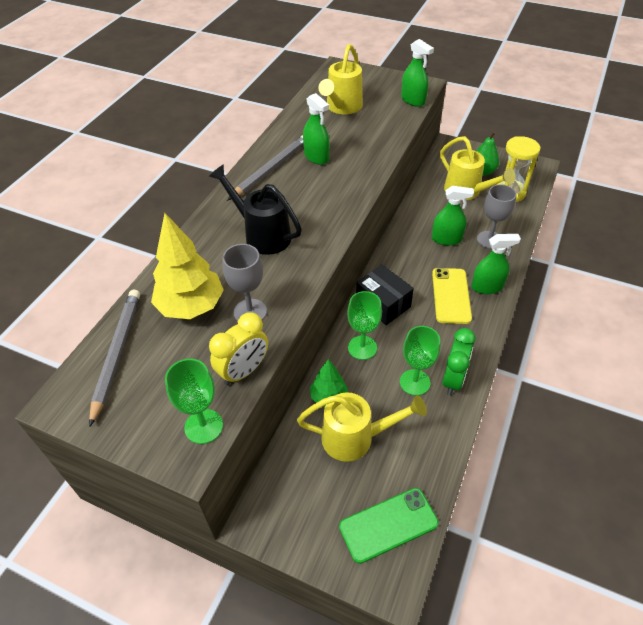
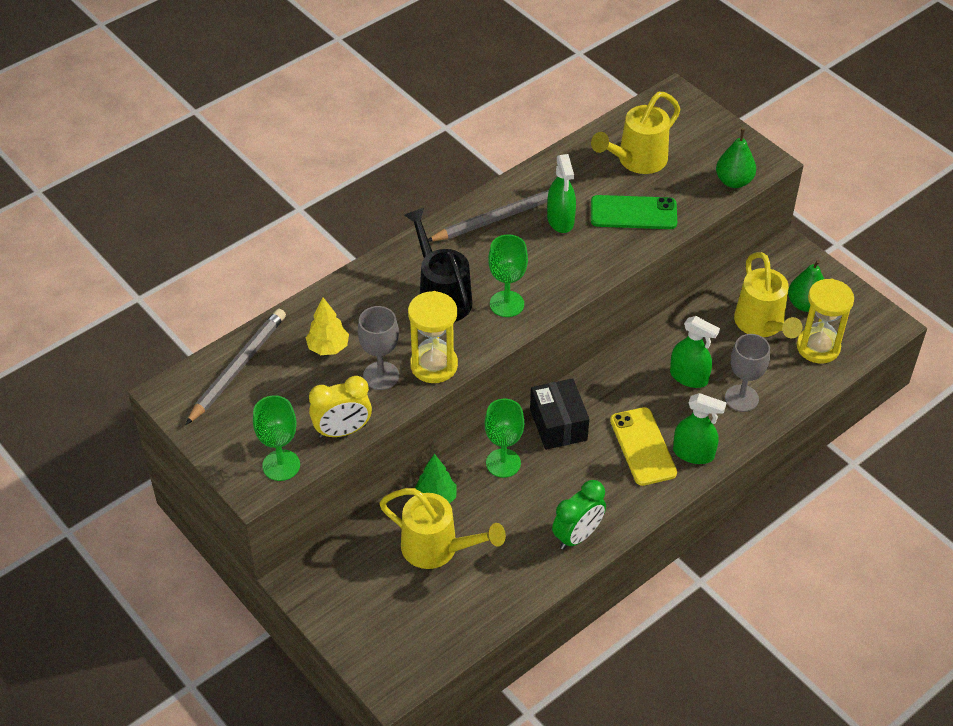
camera: 25 degrees right, 0 degrees up
yellow tree [151,213,224,319] -> yellow tree [306,297,349,355], size x0.57
green phone [339,488,438,564] -> green phone moved to [591,195,677,229]
green goblet [400,326,440,396] -> green goblet moved to [488,234,528,317]
green spray bottle [401,39,434,107] -> green pear [716,129,756,188]
yellow phone [432,268,472,324] -> yellow phone turned 45 degrees counterclockwise [610,407,677,486]
none -> yellow hourglass [408,291,458,383]

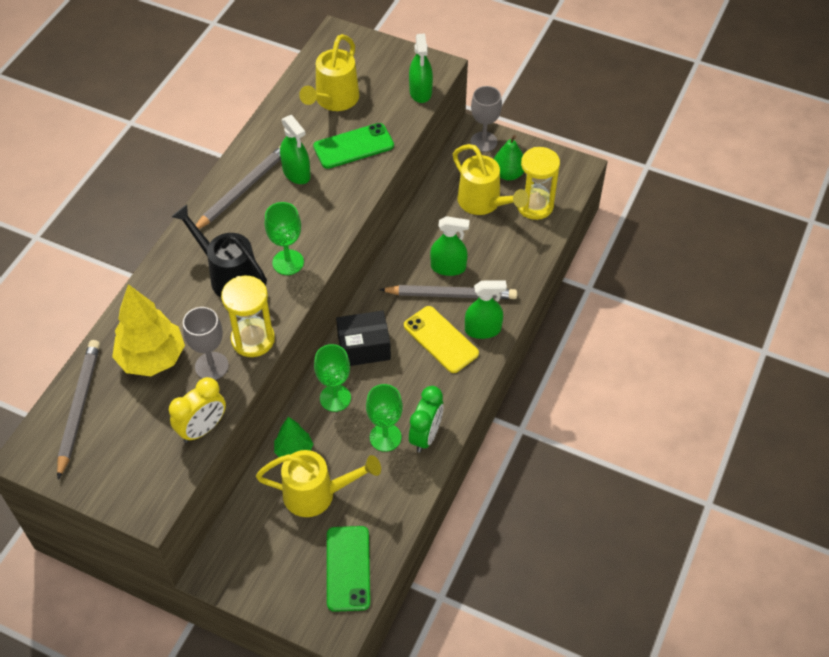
camera: 25 degrees left, 5 degrees up
green goblet [253,395,300,481] -> green goblet moved to [366,384,403,452]
yellow tree [306,297,349,355] -> yellow tree [112,284,185,376], size x1.74
black box [530,378,589,450] -> black box turned 60 degrees counterclockwise [336,311,391,366]
green pear [716,129,756,188] -> green spray bottle [409,33,433,103]
grey goblet [725,334,770,412] -> grey goblet moved to [471,86,502,152]
none -> green phone [327,526,370,612]
none -> grey pencil [379,285,517,299]

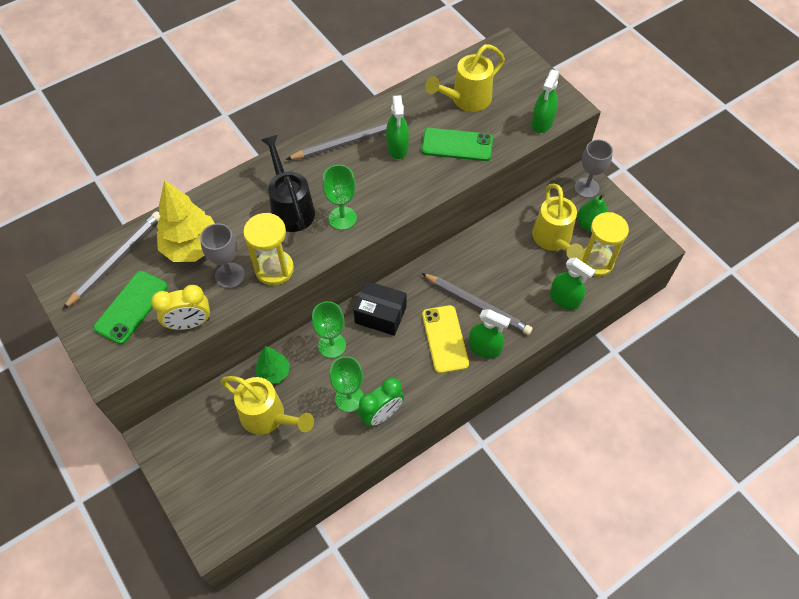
camera: 30 degrees right, 5 degrees up
green phone [327,526,370,612] -> green phone moved to [94,271,168,344]
green spray bottle [430,216,470,276] -> green spray bottle moved to [550,258,596,310]

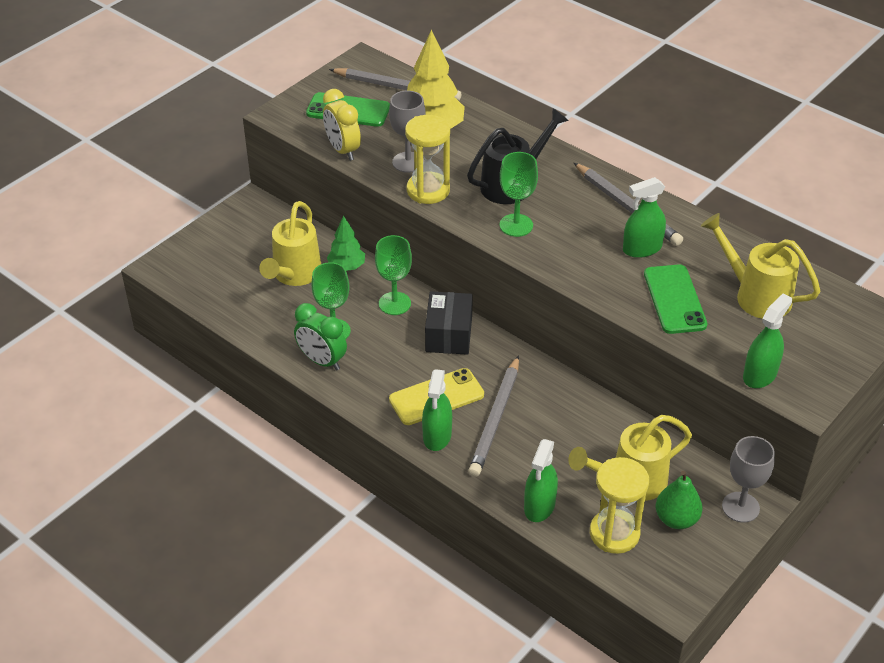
camera: 75 degrees right, 15 degrees down
green spray bottle [531,69,560,133] -> green spray bottle turned 120 degrees clockwise [743,293,792,388]

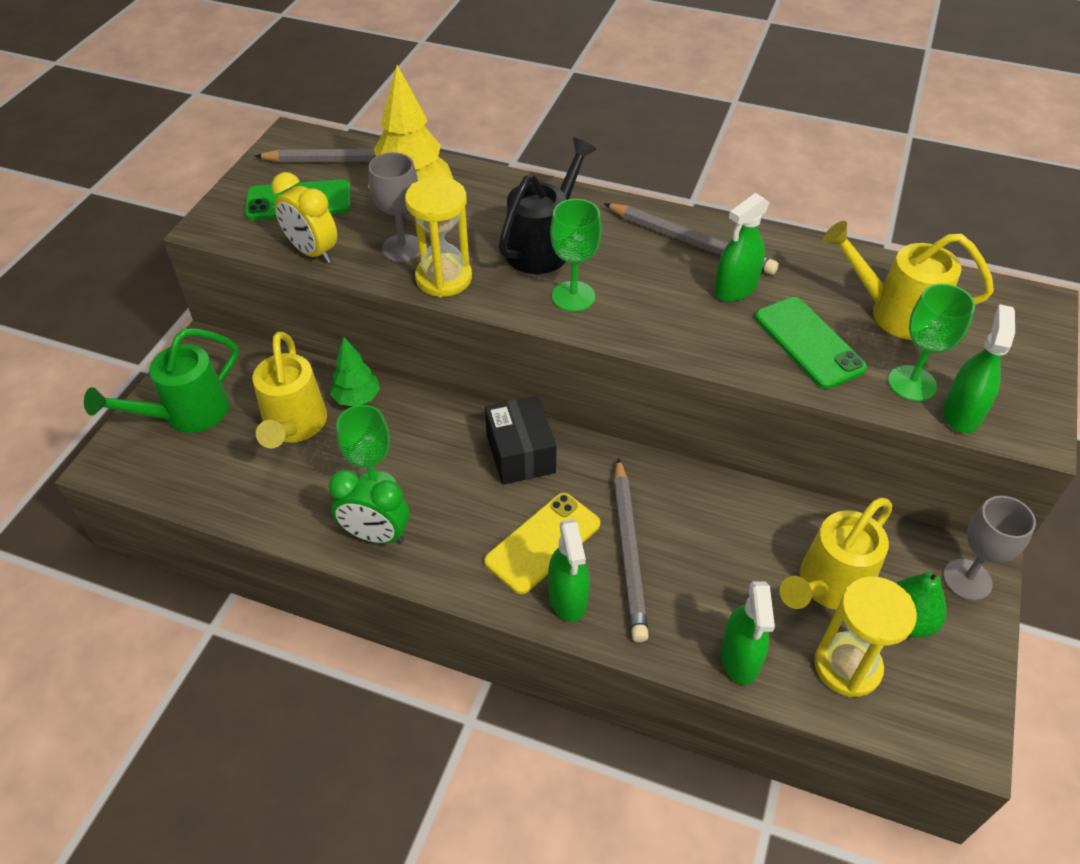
camera: 20 degrees left, 5 degrees up
green goblet [375,235,412,315] -> green goblet moved to [888,284,975,401]
none -> green watering can [84,328,238,433]

